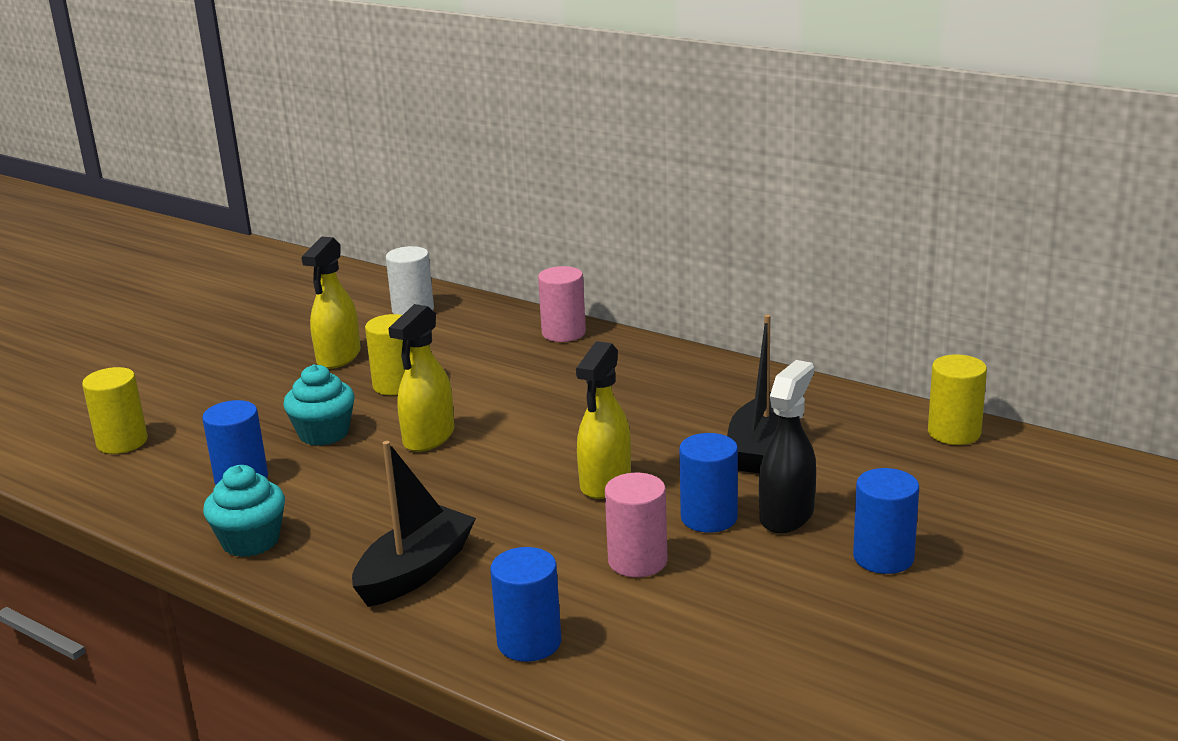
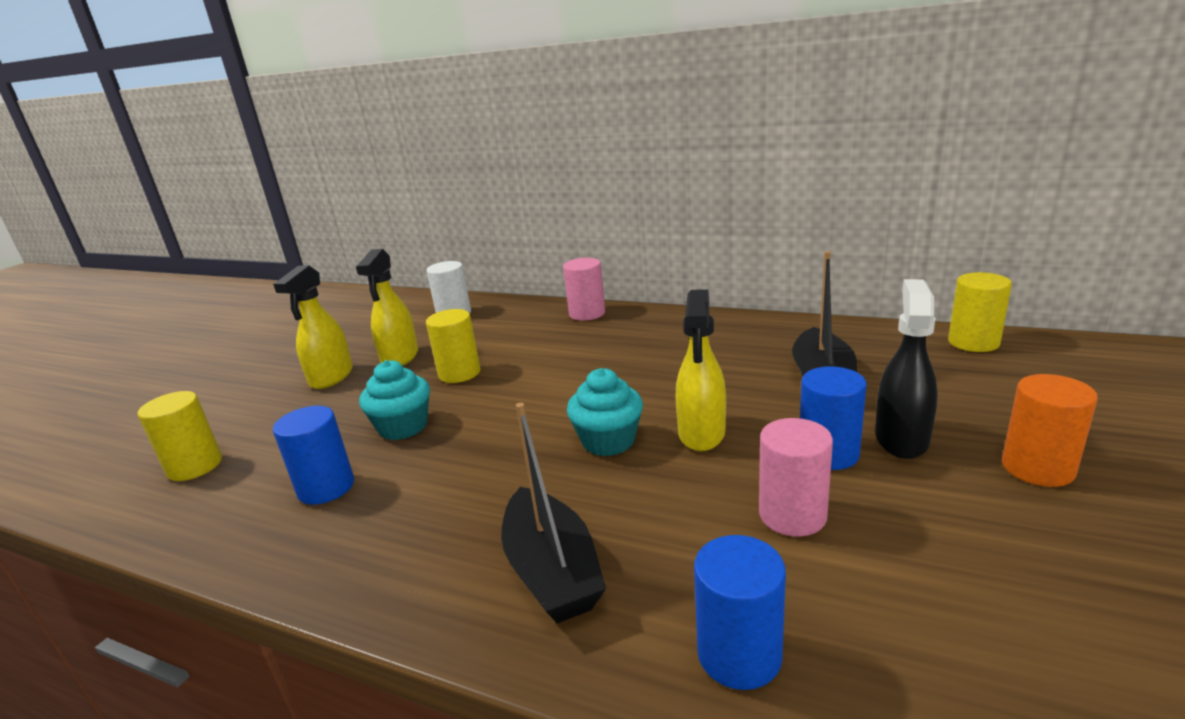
camera: 10 degrees left, 0 degrees up
turquoise cupcake [203,465,285,557] -> turquoise cupcake moved to [567,368,643,456]
black boat [352,441,476,607] -> black boat turned 135 degrees clockwise [501,403,606,623]
yellow spray bottle [388,304,454,452] -> yellow spray bottle moved to [273,266,353,389]
blue cylinder [853,468,919,574] -> orange cylinder [1002,374,1098,487]

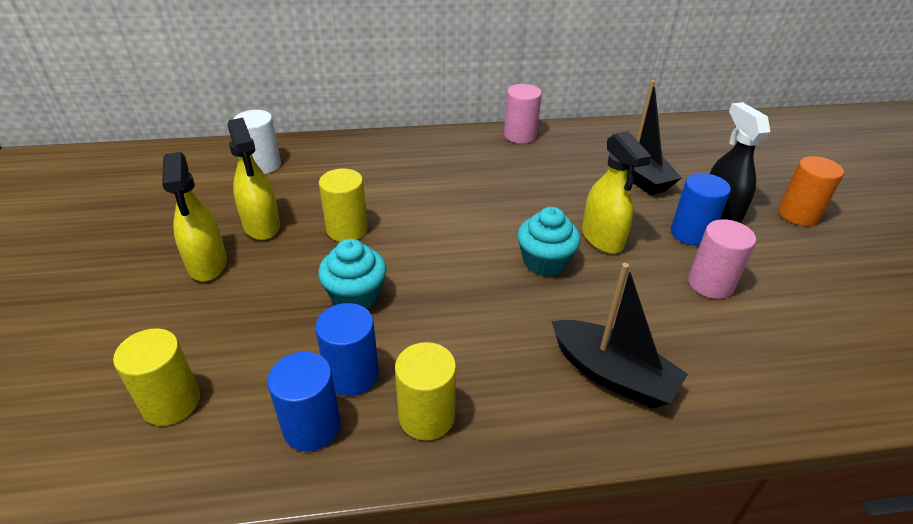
camera: 35 degrees left, 15 degrees up
pink cylinder [563,258,605,321] -> pink cylinder moved to [504,84,542,144]
blue cylinder [694,535,786,690] -> blue cylinder moved to [267,352,341,452]
yellow cylinder [948,272,1012,352] -> yellow cylinder moved to [395,342,456,440]

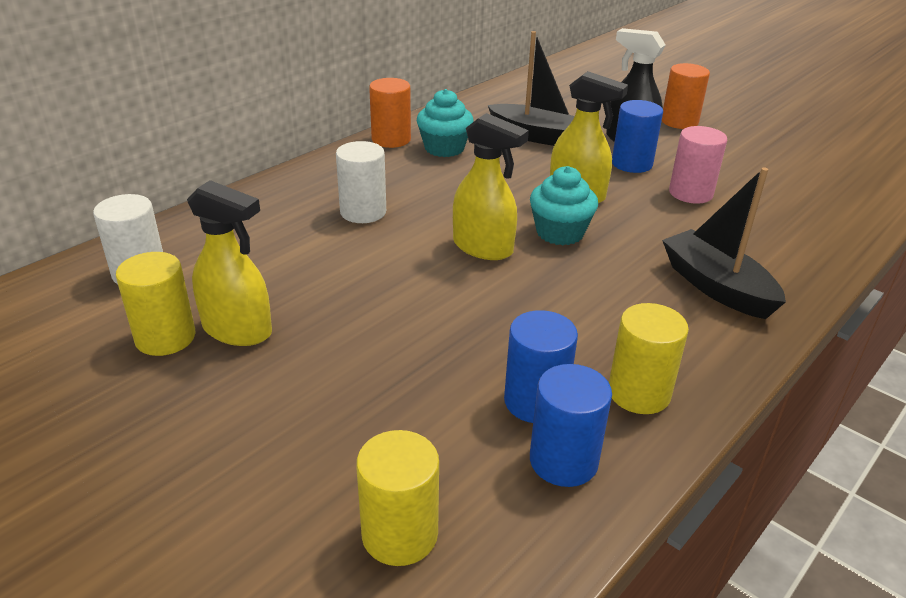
camera: 40 degrees left, 5 degrees down
yellow spray bottle [162,152,227,281] -> yellow spray bottle moved to [453,113,529,260]
turquoise cupcake [318,239,386,309] -> turquoise cupcake moved to [417,89,474,157]
yellow cylinder [319,169,368,242] -> yellow cylinder moved to [116,252,196,356]
pink cylinder [504,84,542,144] -> orange cylinder [369,78,411,148]
black boat [551,263,688,409] -> black boat turned 120 degrees counterclockwise [662,167,786,319]
none -> white cylinder [336,141,386,223]

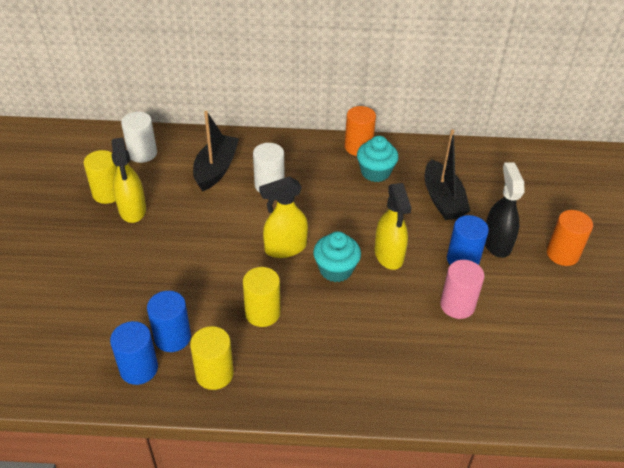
camera: 50 degrees right, 10 degrees up
yellow cylinder [356,430,439,566] -> yellow cylinder moved to [243,267,280,327]
yellow spray bottle [453,113,529,260] -> yellow spray bottle turned 75 degrees clockwise [259,176,308,258]
black boat [662,167,786,319] -> black boat moved to [193,111,239,192]

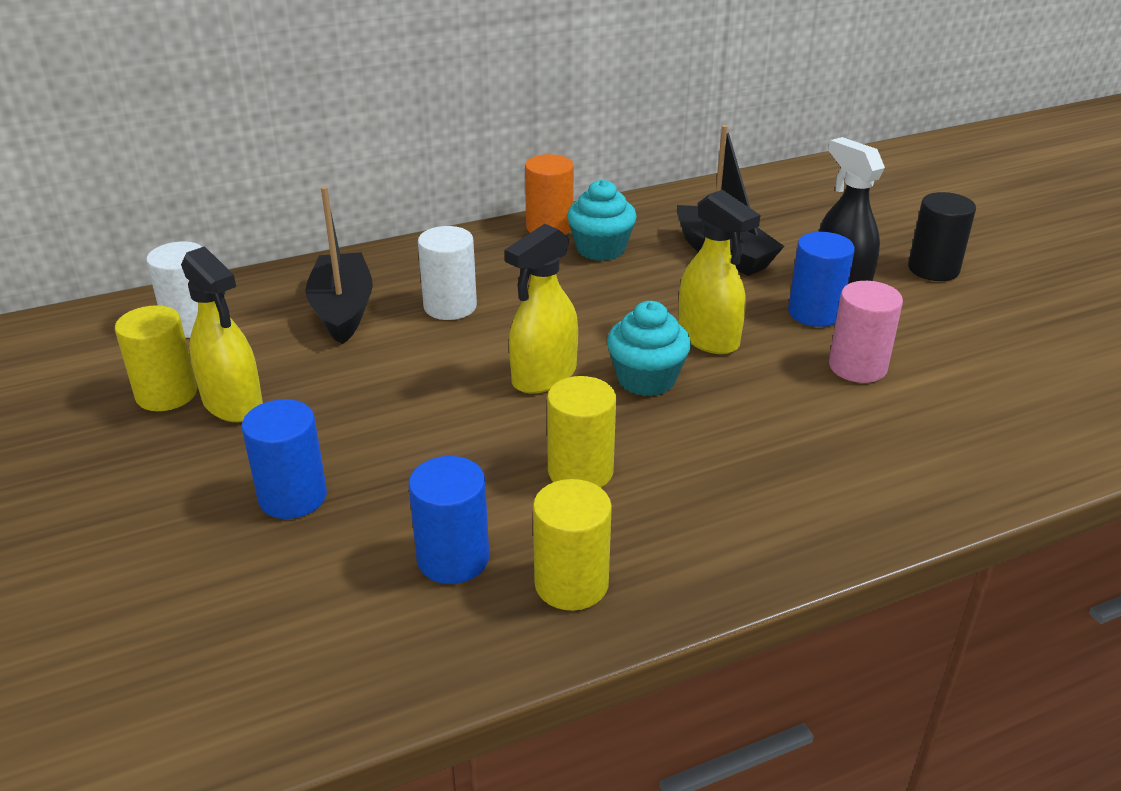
camera: 25 degrees left, 10 degrees down
blue cylinder [110,321,158,385] -> blue cylinder moved to [242,399,327,519]
orange cylinder [547,210,593,266] -> black cylinder [908,192,976,281]

